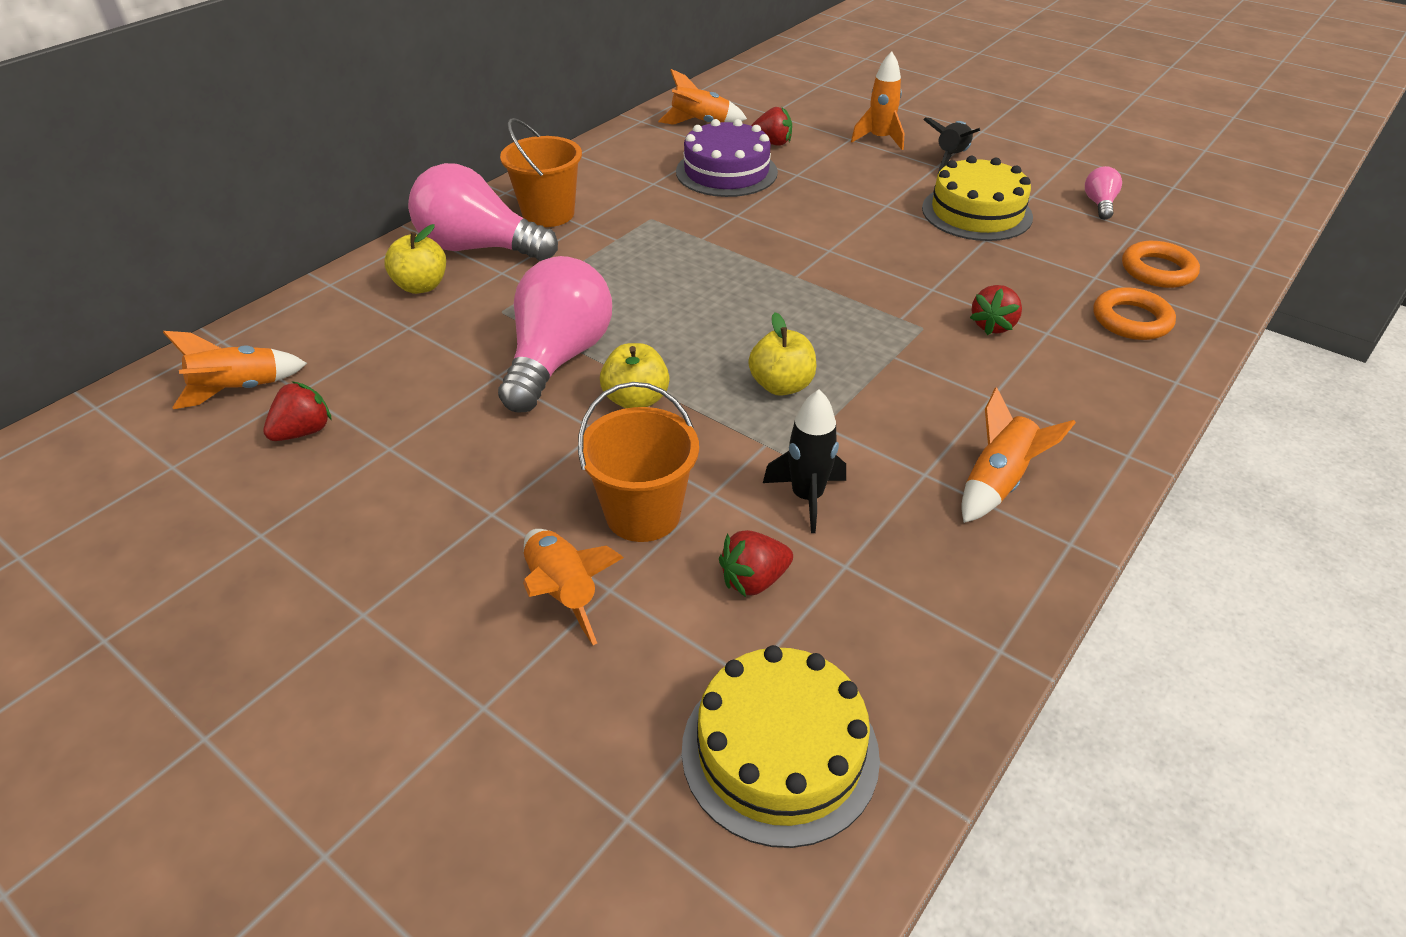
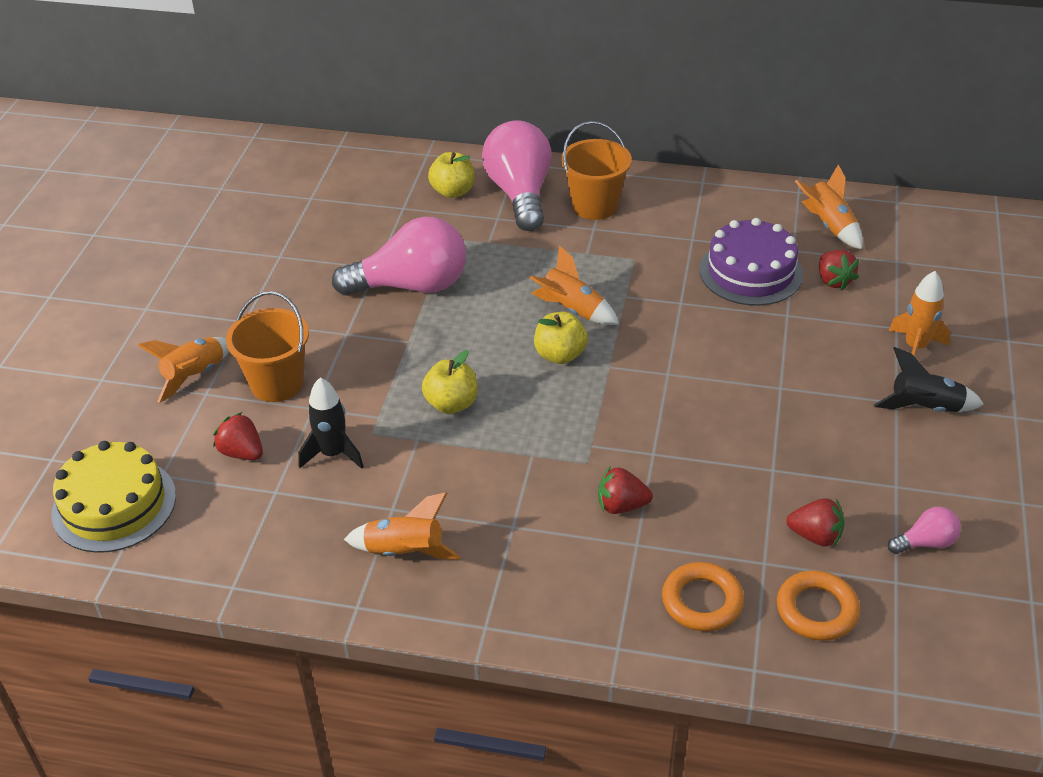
camera: 65 degrees right, 0 degrees up
orange rocket [163,331,307,409] -> orange rocket moved to [530,245,619,325]
red strawberry [263,381,332,441] -> red strawberry moved to [787,498,844,547]
yellow apple [600,343,670,408] -> yellow apple moved to [534,312,588,364]
yellow cake [922,156,1033,241] -> none

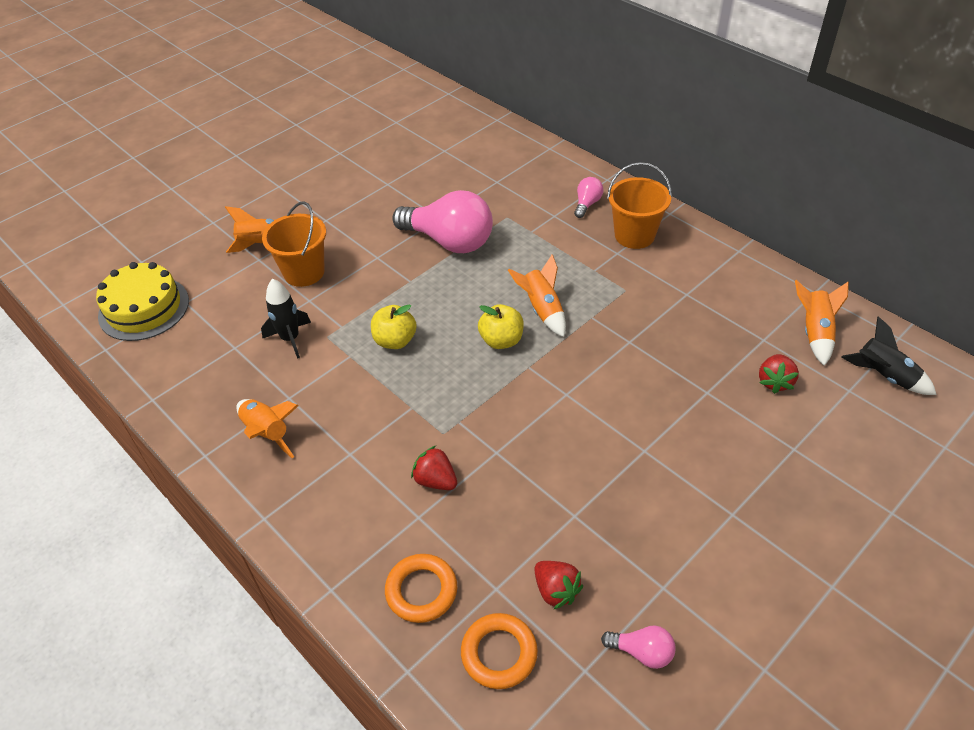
camera: 35 degrees right, 5 degrees up
red strawberry [213,412,263,460] -> none
yellow apple [428,152,475,198] -> none
pink light bulb [482,121,552,231] -> pink light bulb [574,177,603,218], size x0.45
purple cake [699,218,803,306] -> none
black rocket [874,347,984,412] -> black rocket moved to [841,316,937,395]
orange rocket [889,271,950,356] -> none

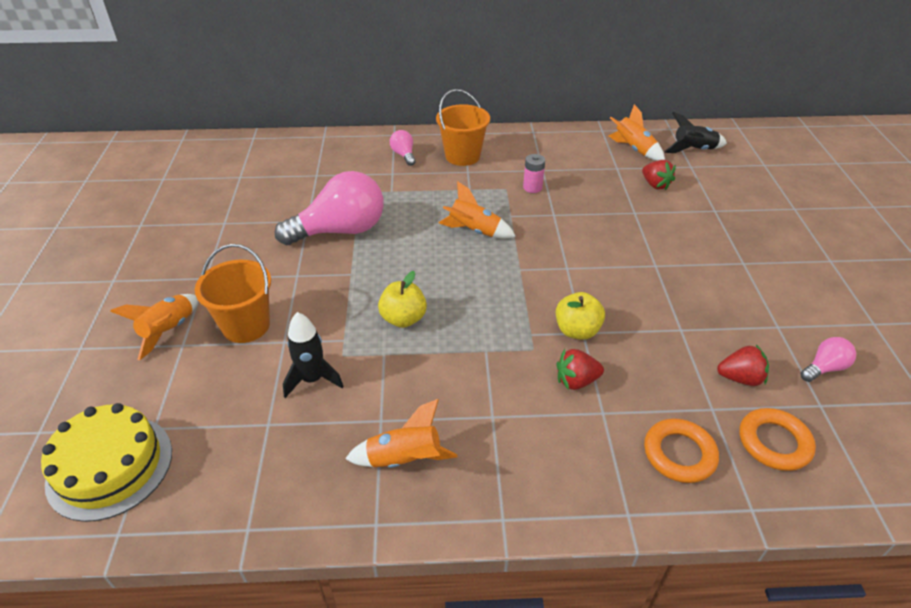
camera: 50 degrees left, 5 degrees down
yellow apple [478,304,524,349] -> yellow apple moved to [556,292,605,340]
none -> pink battery [523,154,545,193]

